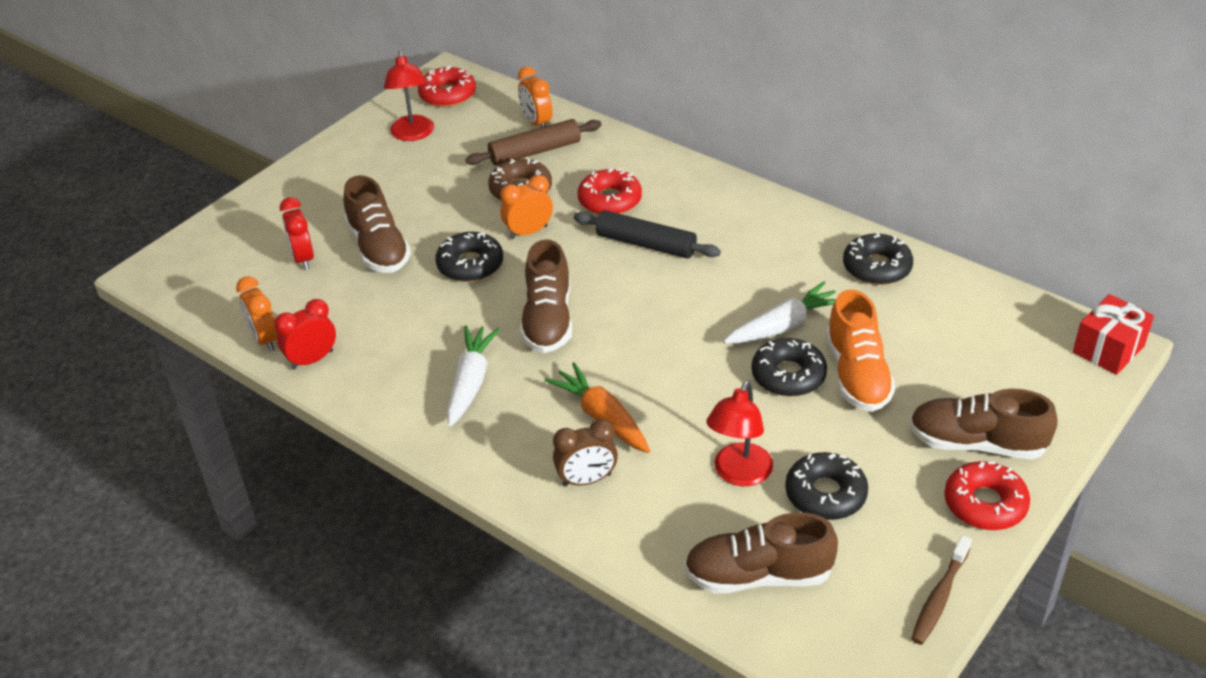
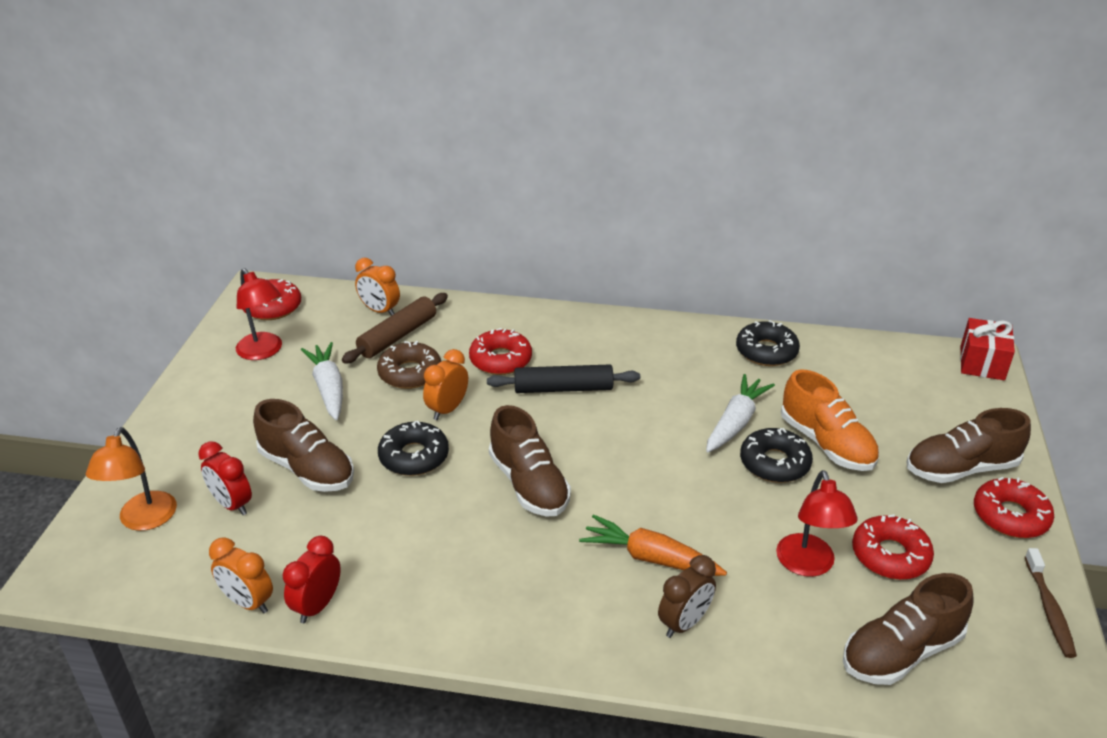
camera: 30 degrees left, 5 degrees down
white carrot [447,325,500,427] -> white carrot moved to [301,342,343,420]
black donut [785,452,868,520] -> red donut [852,514,934,580]
none -> orange lamp [86,427,177,531]

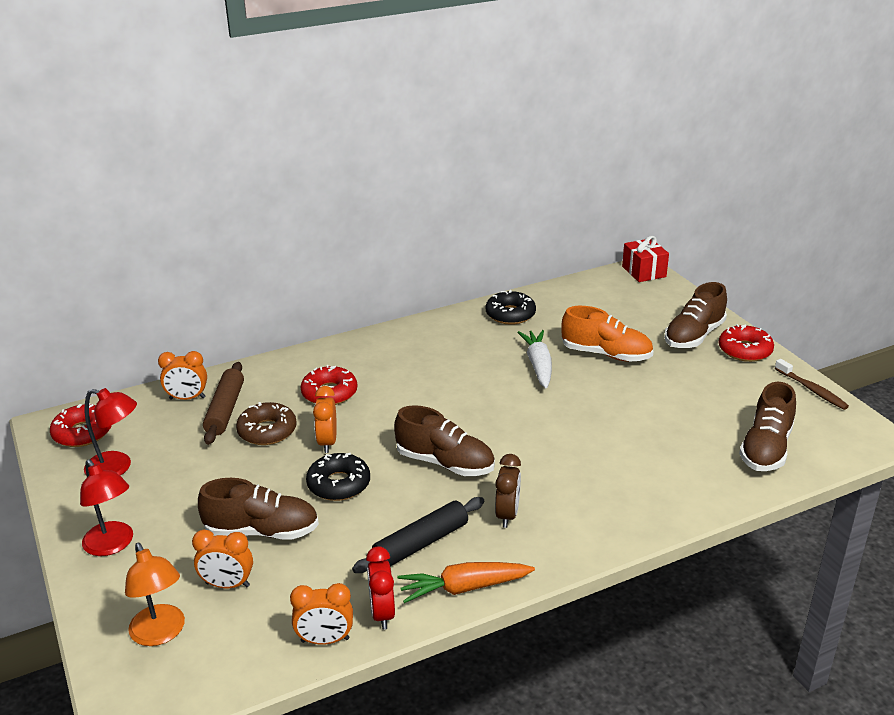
camera: 35 degrees left, 5 degrees down
red clock [198,441,252,515] -> orange clock [192,530,253,588]
white carrot [301,342,343,420] -> none
black rolling pin [487,364,640,393] -> black rolling pin moved to [352,497,484,573]
orange carrot [579,514,727,576] -> orange carrot moved to [397,562,535,603]
brown clock [658,555,716,638] -> brown clock moved to [495,454,521,528]
black donut [740,428,813,483] -> none
red lamp [776,470,858,577] -> red lamp moved to [80,459,133,556]
red donut [852,514,934,580] -> none

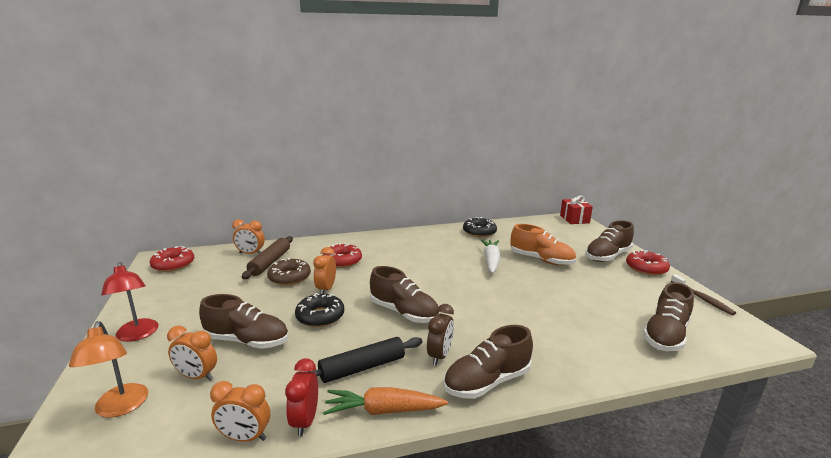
camera: 10 degrees right, 10 degrees down
red lamp [84,388,137,476] -> none
none -> brown shoe [443,325,533,399]

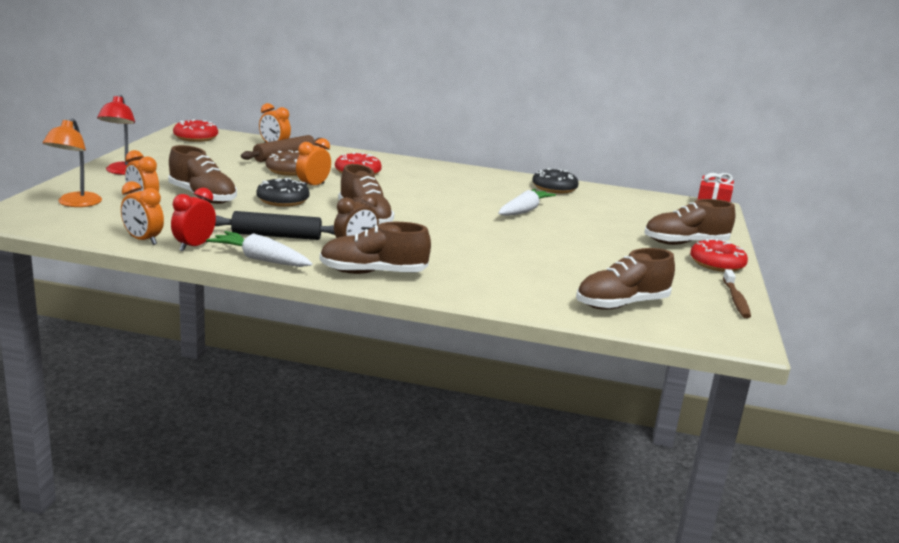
camera: 25 degrees right, 0 degrees up
orange carrot [323,387,448,415] -> white carrot [206,231,313,267]
orange shoe [511,224,576,265] -> none

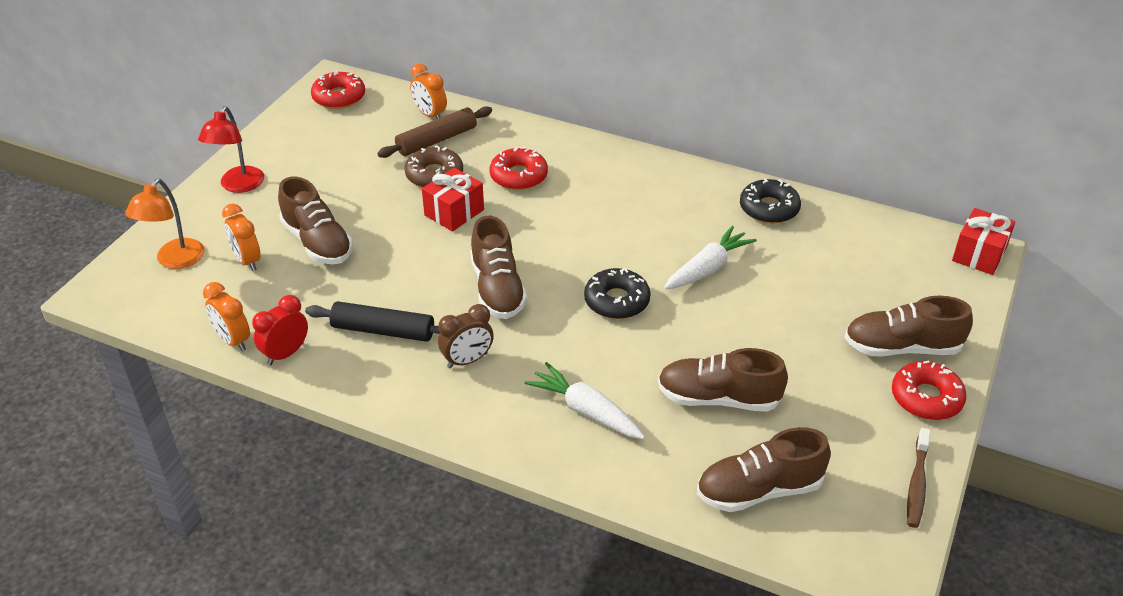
camera: 15 degrees right, 20 degrees up
white carrot [206,231,313,267] -> white carrot moved to [525,362,645,439]
black donut [256,178,310,207] -> black donut moved to [584,268,651,319]
orange clock [296,138,331,186] -> red gift [422,168,484,232]
brown shoe [320,222,431,274] -> brown shoe moved to [658,348,788,412]

